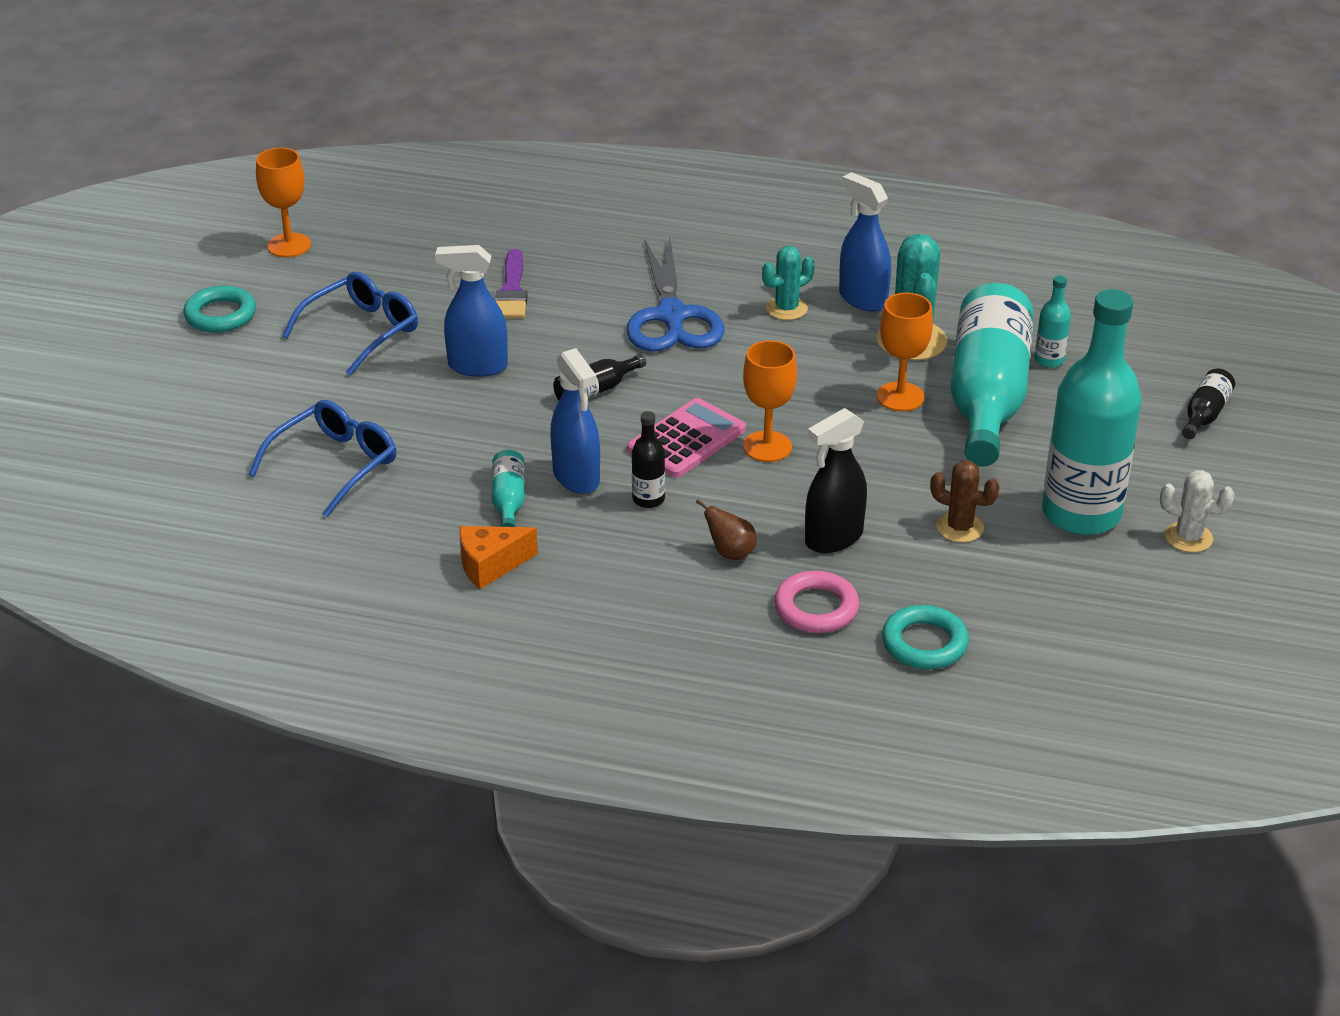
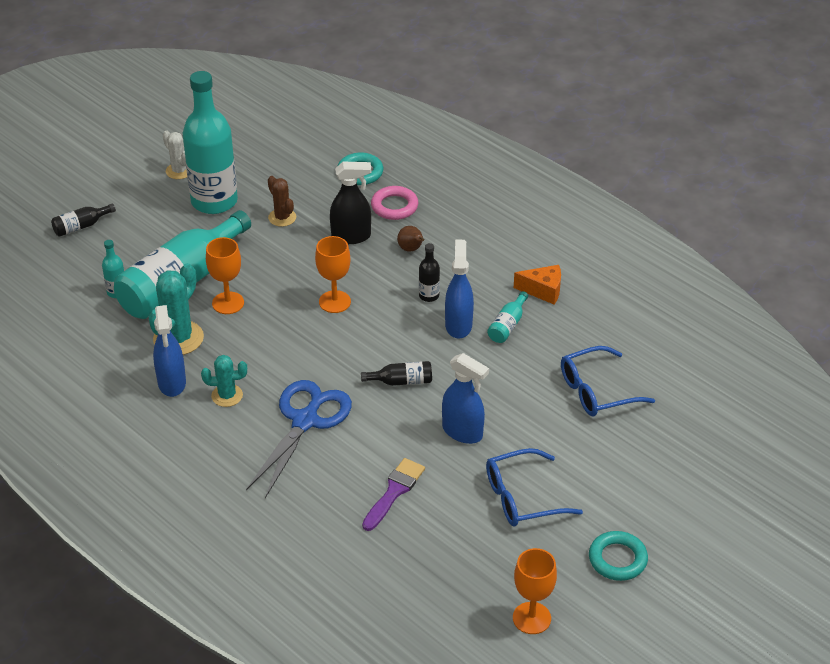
camera: 150 degrees left, 5 degrees up
pink calculator [627,398,746,478] -> none

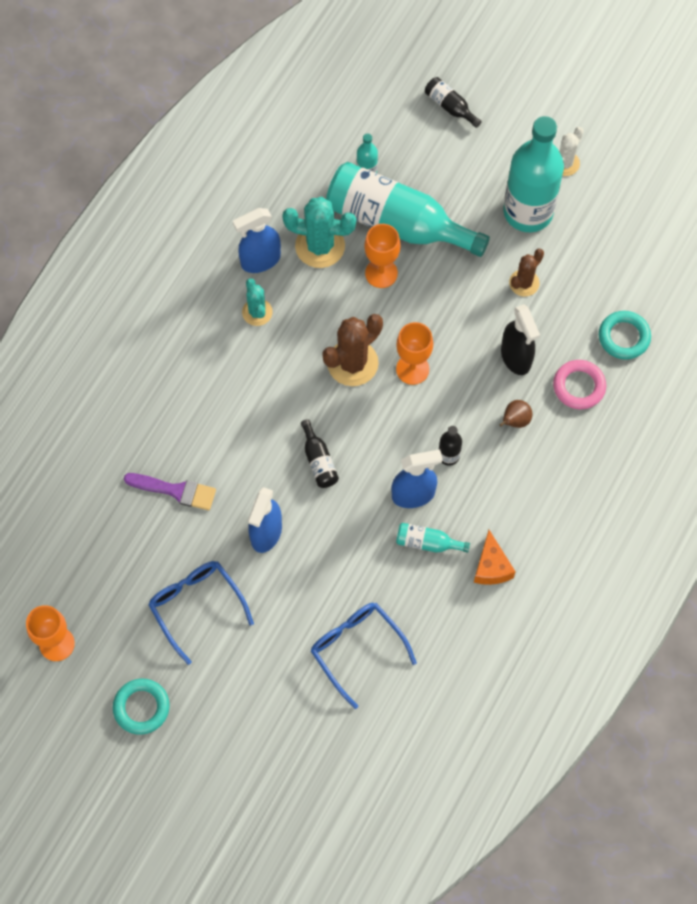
camera: 75 degrees right, 25 degrees up
blue scissors [246,380,352,498] -> none
none -> brown cactus [322,314,383,386]

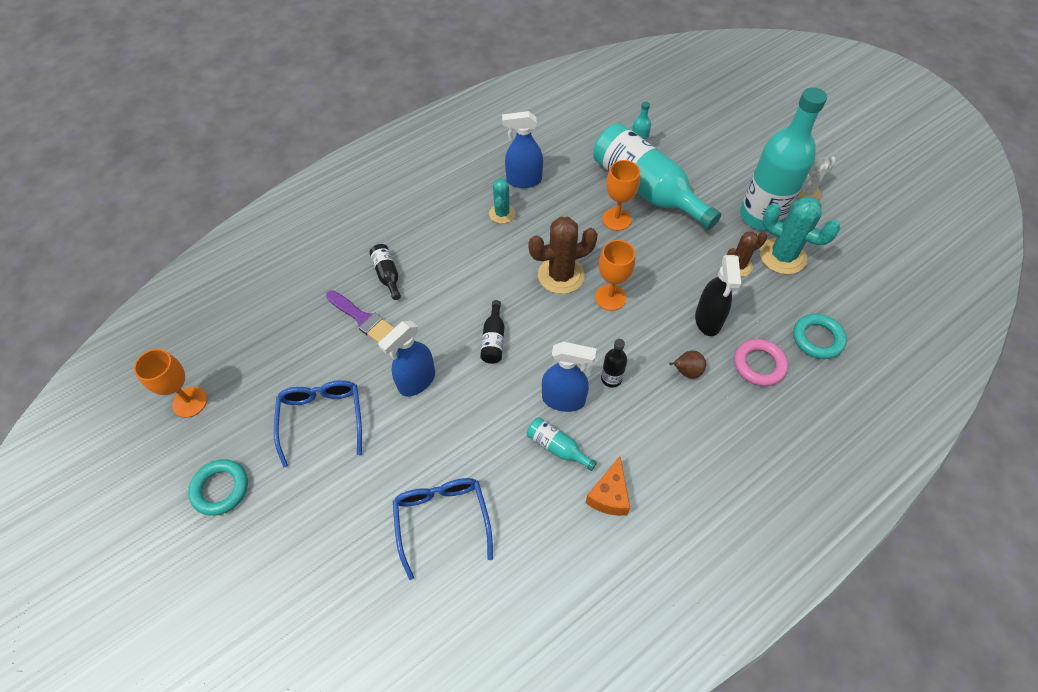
camera: 25 degrees right, 10 degrees down
turquoise cactus [282,197,356,268] -> turquoise cactus moved to [760,196,840,274]
black bottle [425,77,482,128] -> black bottle moved to [369,244,401,300]

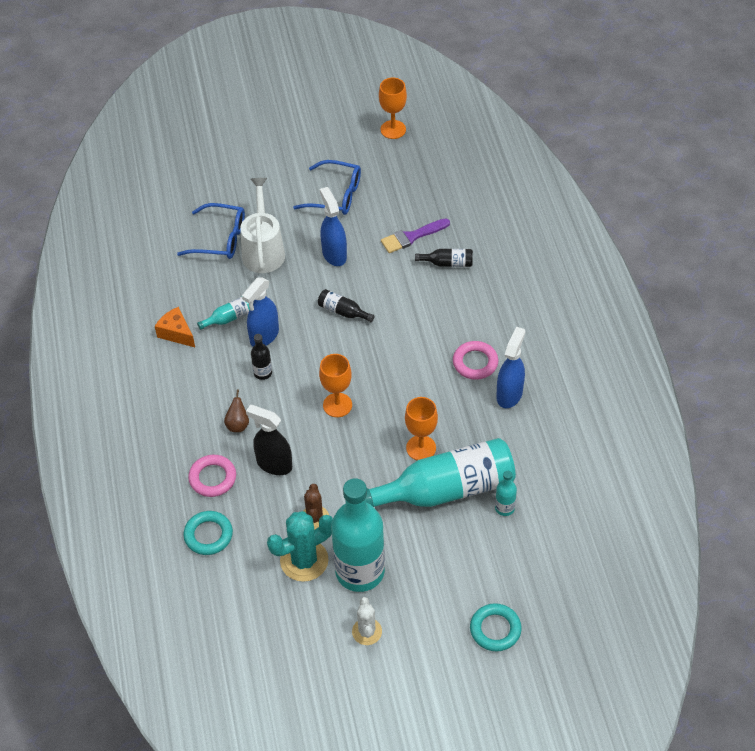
camera: 115 degrees right, 5 degrees down
turquoise ring [188,459,248,516] -> turquoise ring moved to [470,603,522,652]
turquoise cactus [489,178,515,224] -> pink ring [453,341,498,380]
brown cactus [528,217,598,294] -> none
none -> white watering can [240,178,285,273]

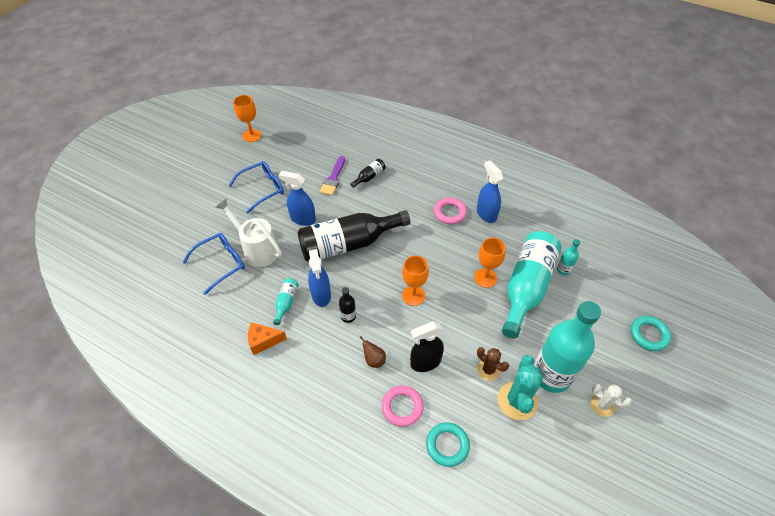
camera: 50 degrees left, 0 degrees up
black bottle [318,289,375,322] -> black bottle [297,210,410,262], size x2.43

